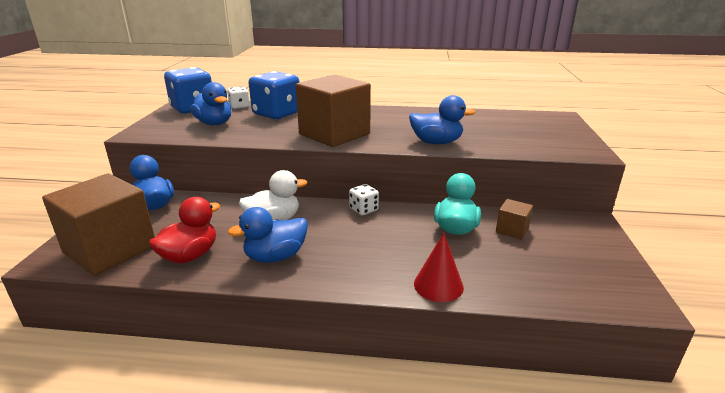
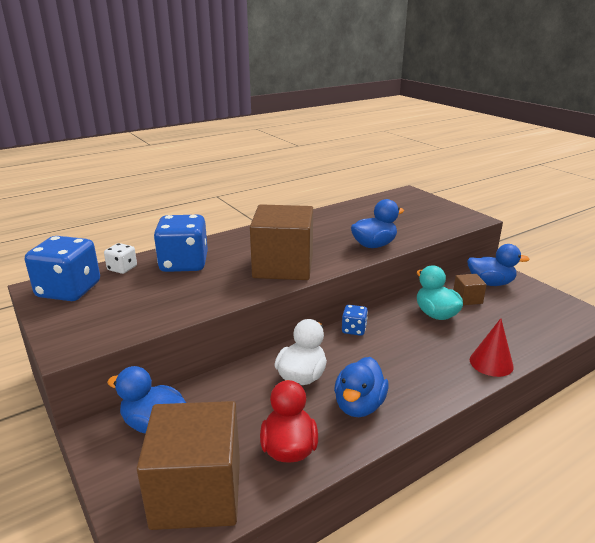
camera: 40 degrees left, 0 degrees up
blue duck [190,82,231,125] -> blue duck moved to [467,244,529,286]
white dice [349,184,379,215] -> blue dice [342,305,368,336]

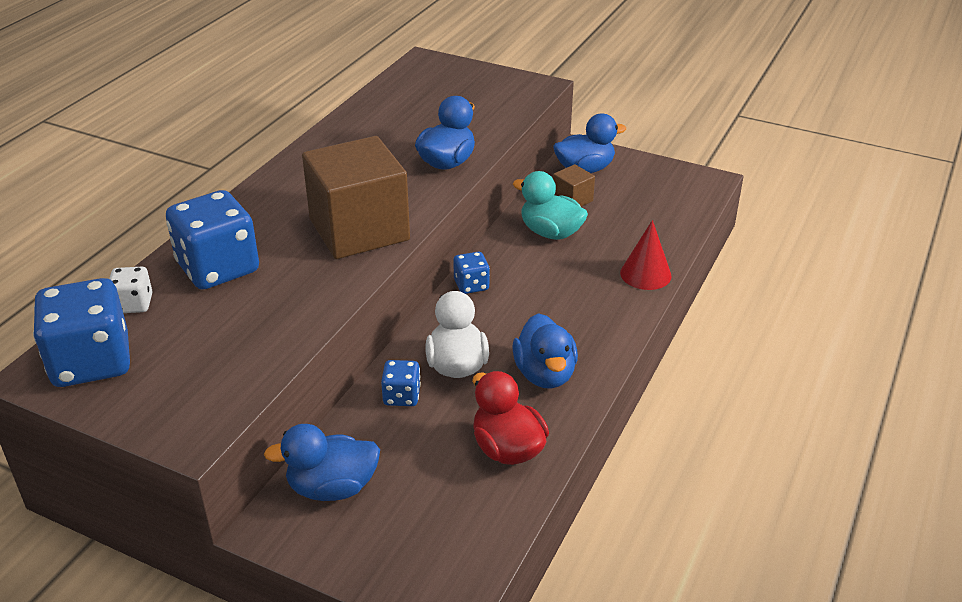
camera: 30 degrees left, 10 degrees up
brown cube [137,401,240,530] -> none
none -> blue dice [381,360,421,406]

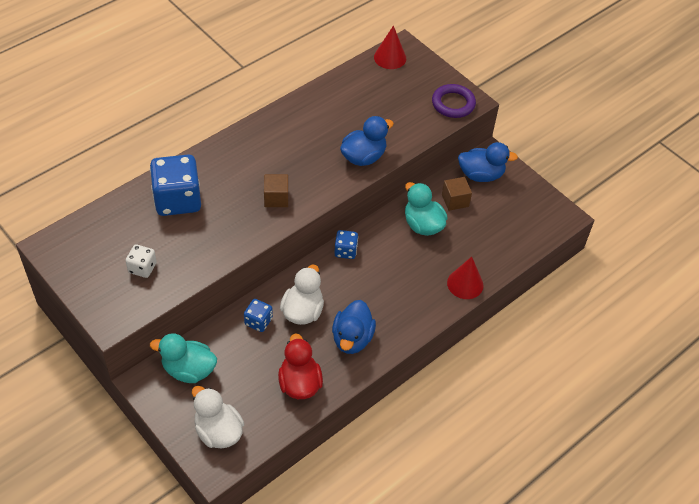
camera: 20 degrees right, 15 degrees up
blue dice [33,278,130,387] -> none
white dice [109,267,153,313] -> white dice moved to [126,244,157,278]
blue duck [264,424,380,501] -> turquoise duck [150,333,217,383]
brown cube [302,136,410,259] -> brown cube [264,174,288,207], size x0.44
none -> white duck [192,386,244,448]
none -> red cone [374,25,406,69]
none -> purple ring [432,84,476,118]

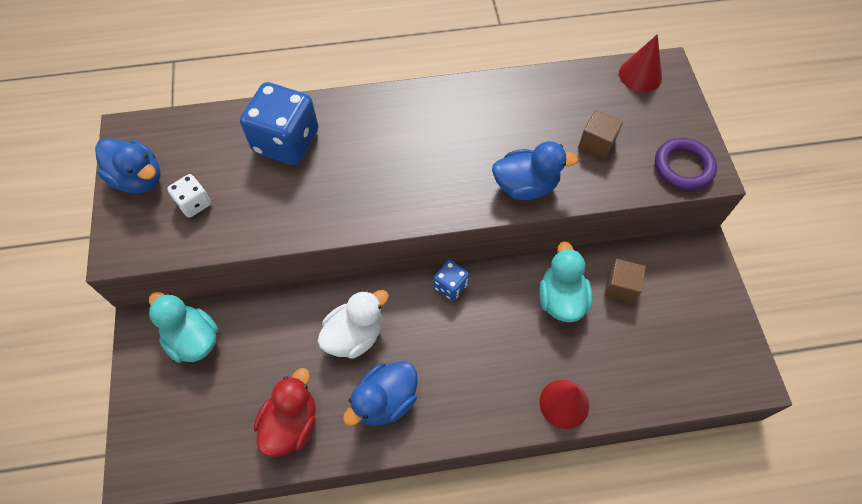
camera: 35 degrees right, 10 degrees up
white duck [192,386,244,448] -> none
blue dice [244,299,273,332] -> none
brown cube [264,174,288,207] -> brown cube moved to [578,110,623,160]
blue duck [458,142,518,182] -> blue duck moved to [95,138,161,193]

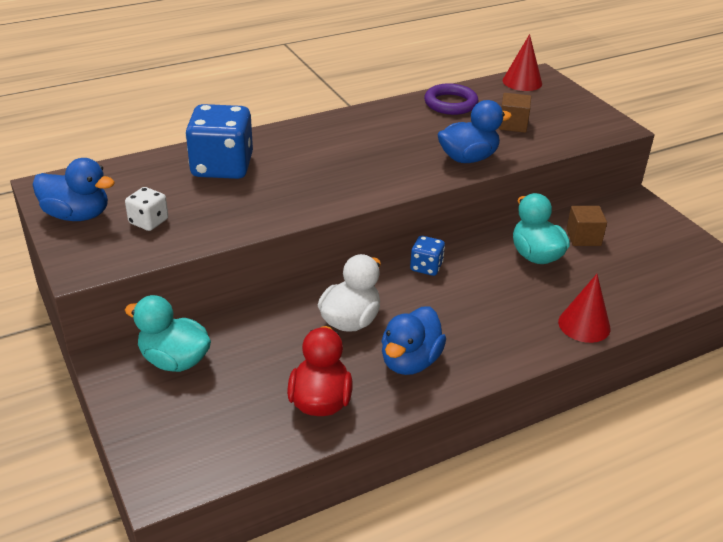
camera: 20 degrees left, 25 degrees down
purple ring [655,138,717,190] -> purple ring moved to [424,83,478,115]

